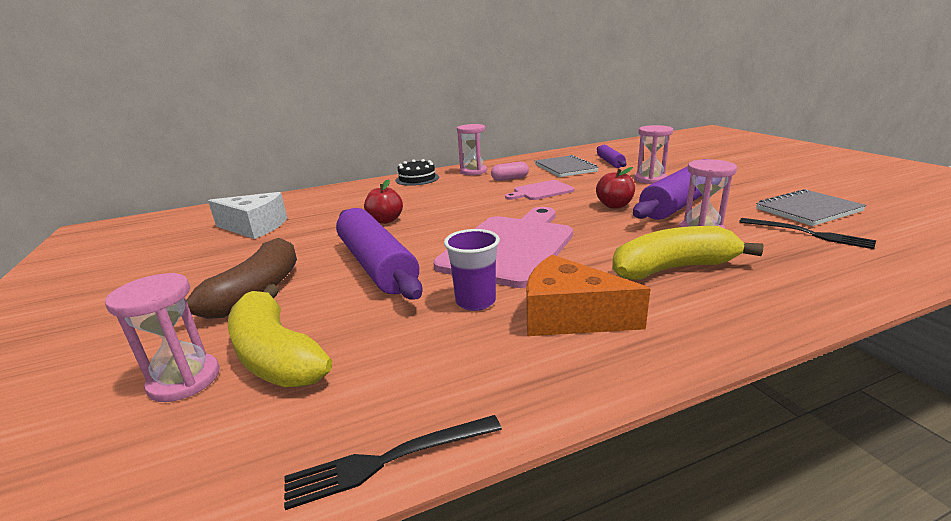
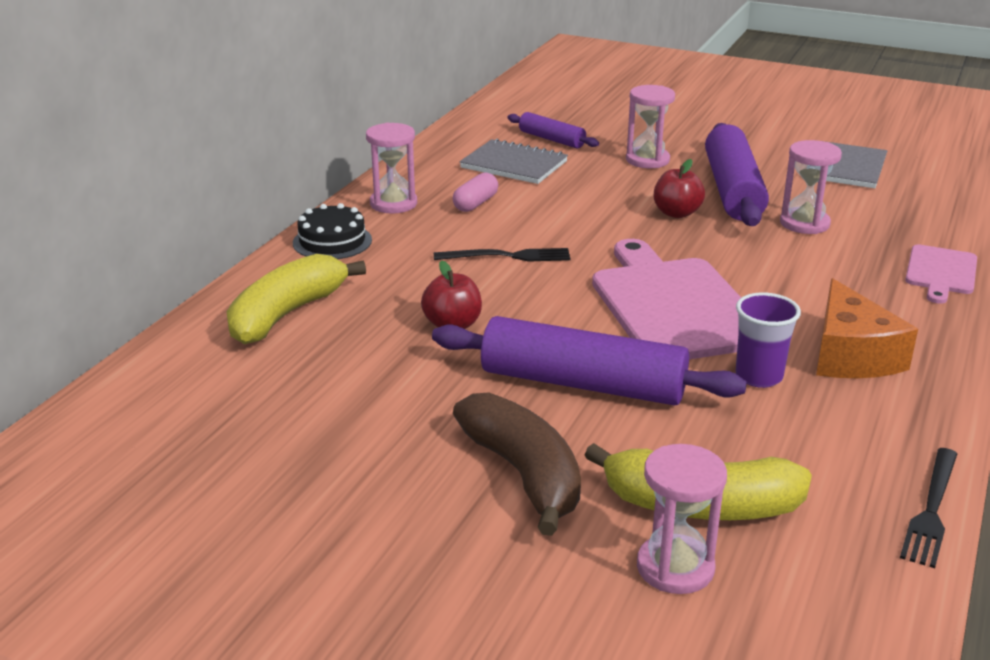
camera: 45 degrees left, 5 degrees up
white cheese [208,192,287,239] -> none
pink cutting board [505,180,575,200] -> pink cutting board moved to [905,244,977,304]
orange cheese [526,255,650,336] -> orange cheese turned 75 degrees counterclockwise [816,278,918,378]
yellow banana [612,226,764,280] -> yellow banana moved to [226,254,366,344]
black fork [739,218,876,249] -> black fork moved to [434,248,571,262]

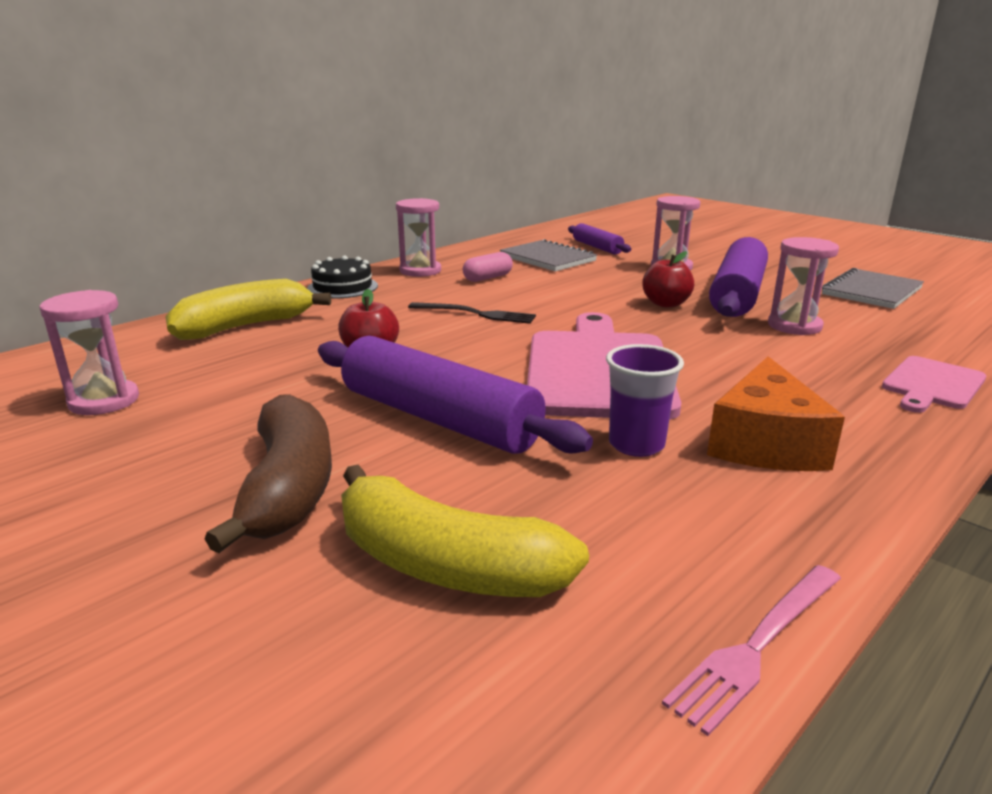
camera: 20 degrees right, 5 degrees down
pink hourglass [637,444,727,594] -> pink hourglass moved to [40,290,139,415]
black fork [900,448,957,568] -> pink fork [662,565,841,736]

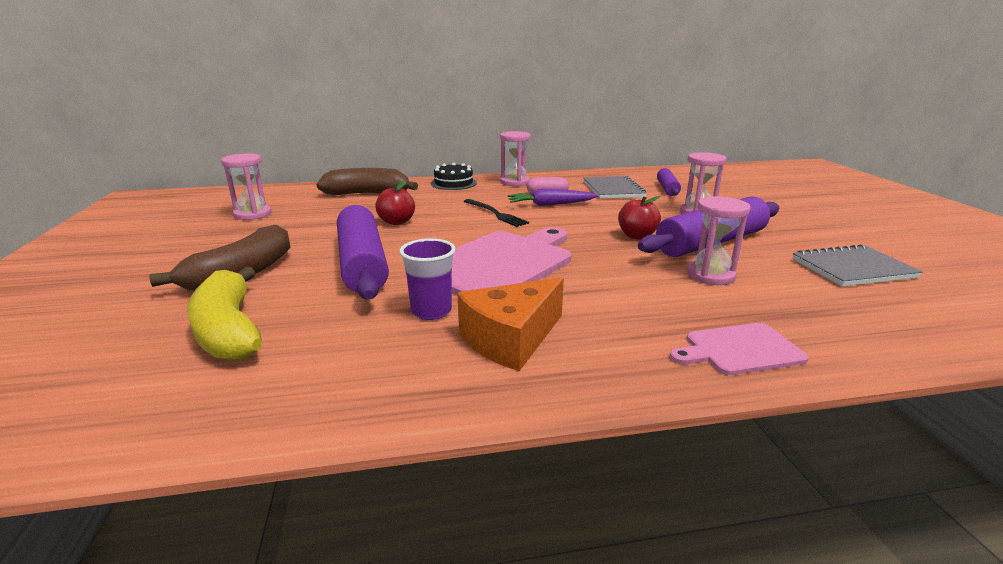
camera: 35 degrees right, 0 degrees up
yellow banana [165,279,331,340] -> brown banana [316,168,418,195]
pink fork [662,565,841,736] -> none
none -> purple carrot [507,189,599,206]

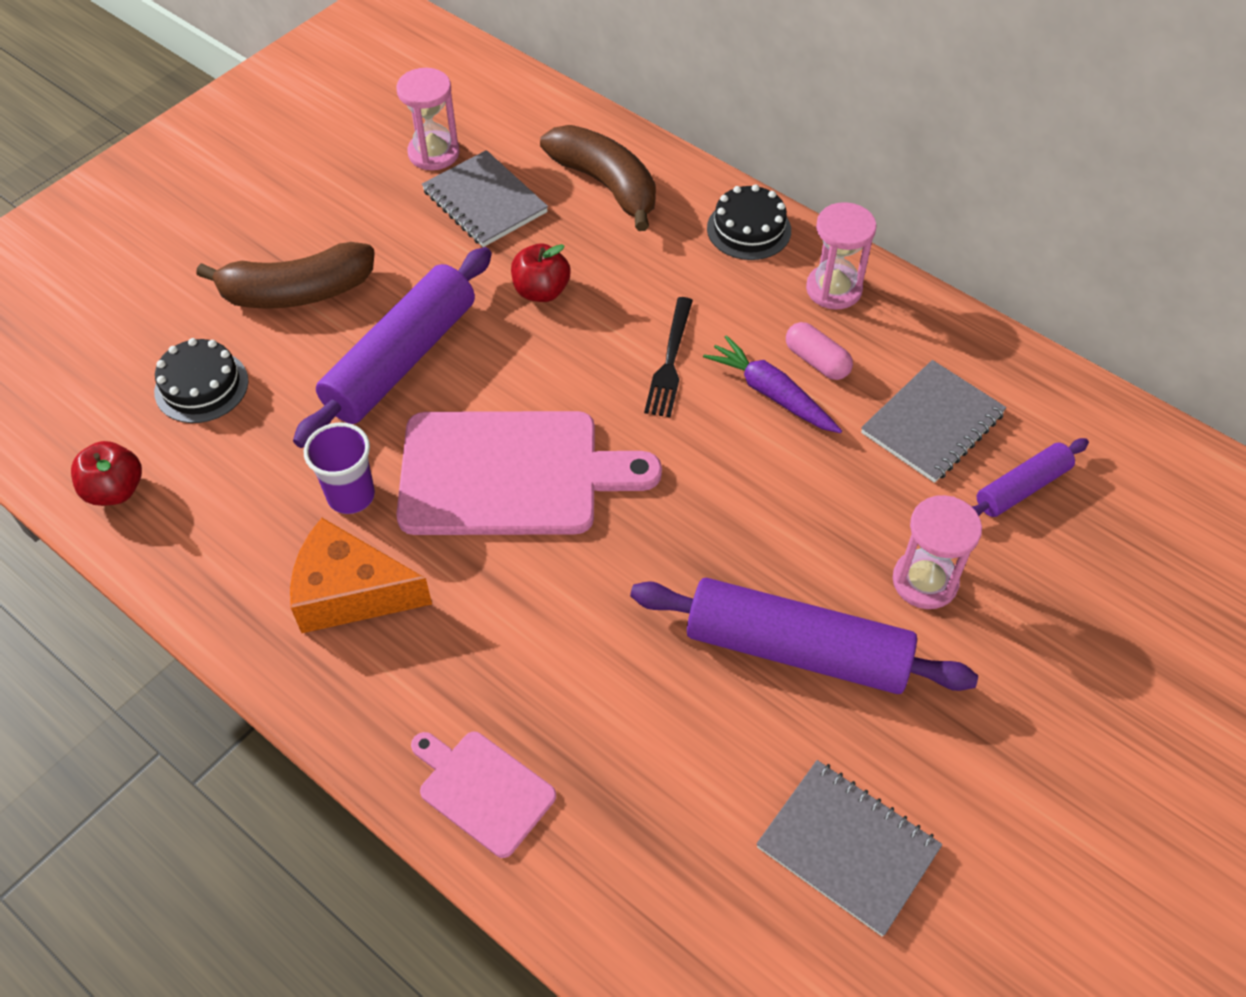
camera: 50 degrees right, 30 degrees up
yellow banana [187,267,262,361] -> black cake [154,338,249,423]
red apple [618,196,661,239] -> red apple moved to [71,441,142,506]
pink hourglass [687,196,750,285] -> none
none -> grey notebook [422,150,548,247]

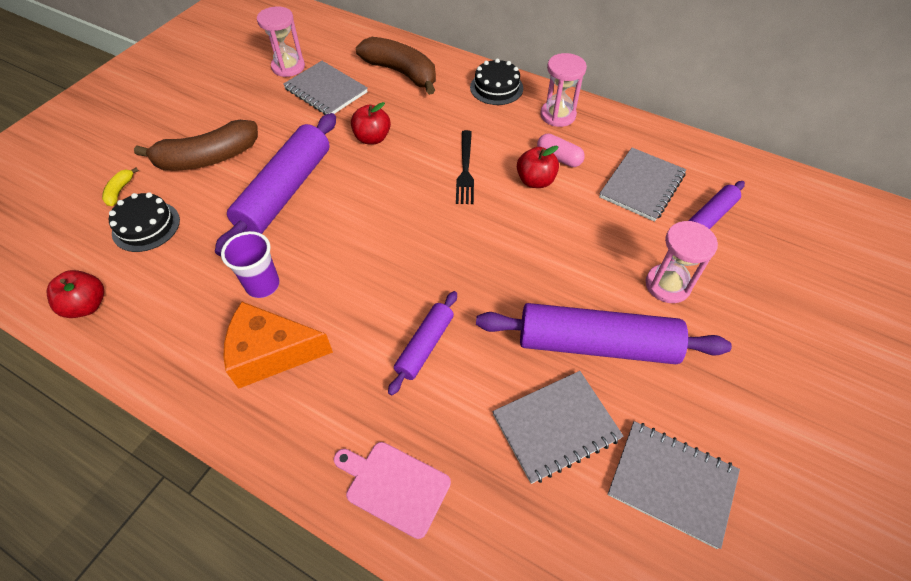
camera: 10 degrees left, 0 degrees up
pink cutting board [396,411,662,535] -> none
purple carrot [703,335,842,433] -> red apple [517,146,559,188]
none -> yellow banana [102,168,139,206]
none -> purple rolling pin [388,291,457,395]
none -> grey notebook [492,371,623,484]

